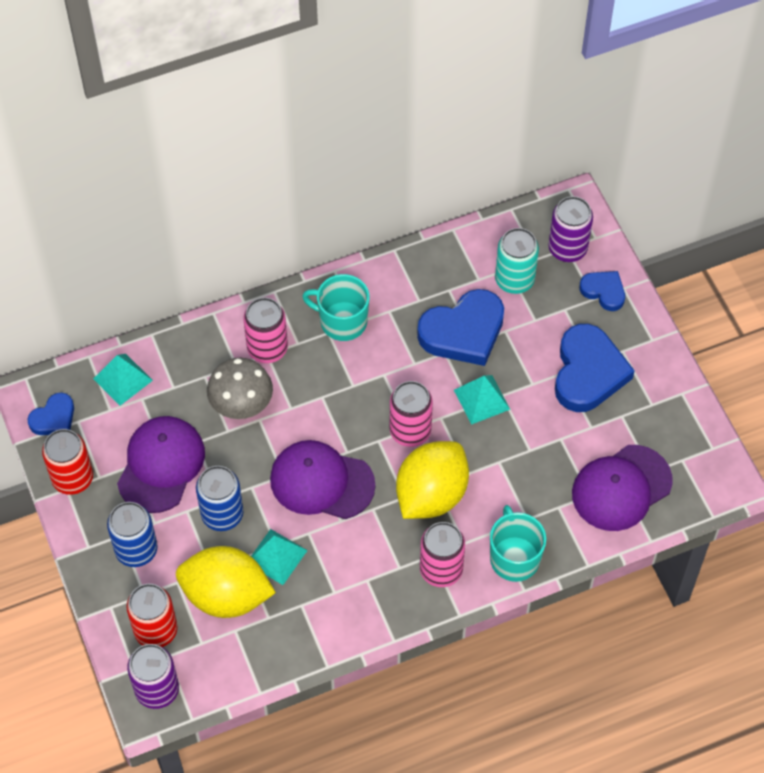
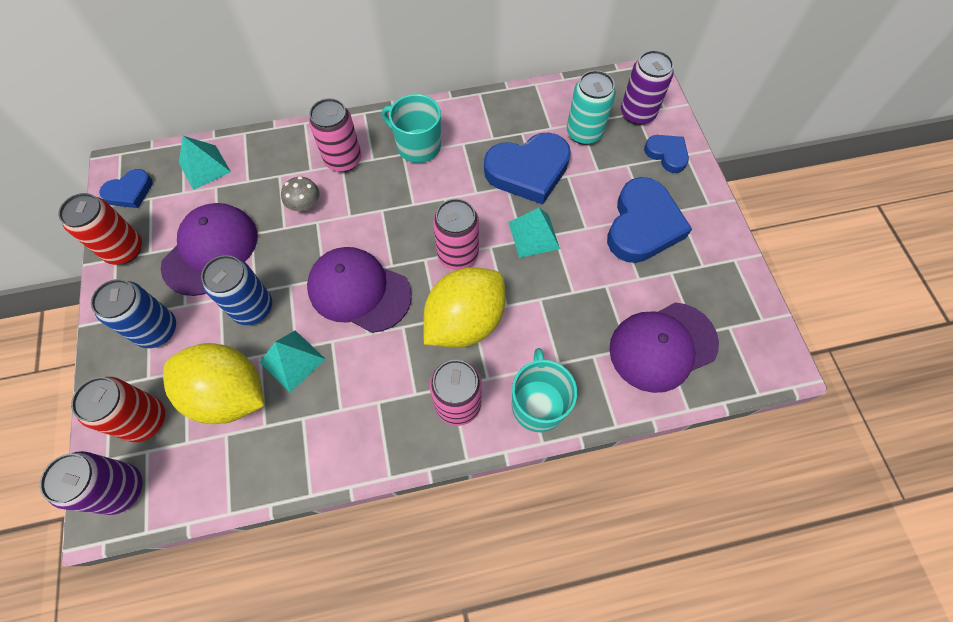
camera: 10 degrees right, 5 degrees up
grey mushroom [207,358,273,419] -> grey mushroom [281,176,319,211], size x0.59

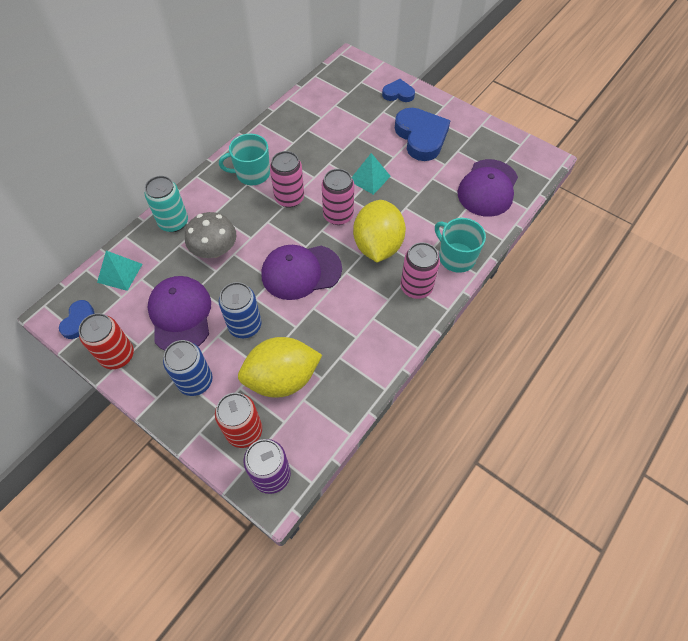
camera: 40 degrees left, 5 degrees down
turquoise pyramid [260,330,325,392] -> none
grey mushroom [281,176,319,211] -> grey mushroom [185,212,236,258], size x1.70
pink can [309,98,361,172] -> pink can moved to [270,151,304,208]
blue heart [484,132,571,205] -> none
turquoise can [567,70,616,145] -> turquoise can moved to [145,176,188,232]
purple can [621,50,674,125] -> none

